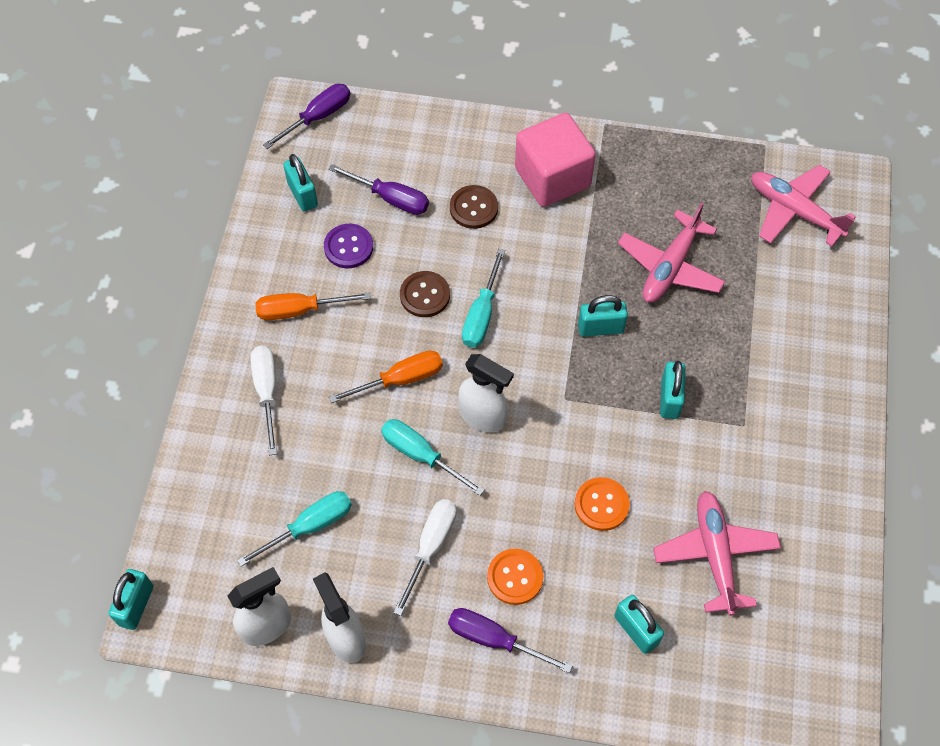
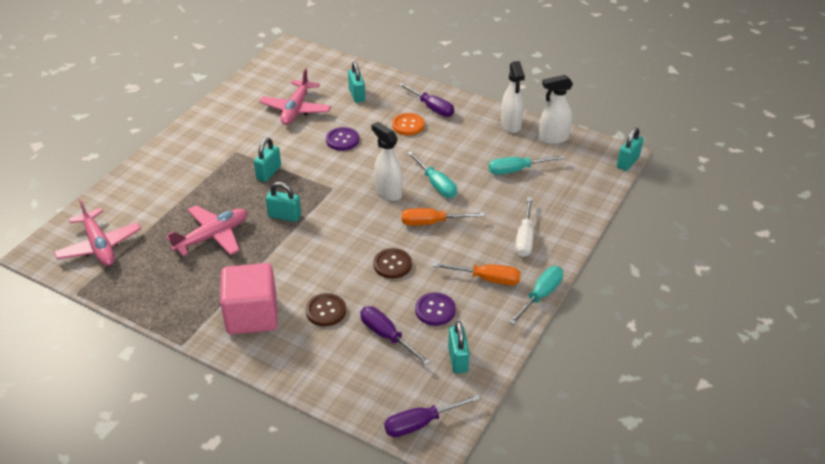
camera: 160 degrees left, 20 degrees down
white screwdriver [394,499,457,616] -> none
turquoise screwdriver [462,248,505,347] -> turquoise screwdriver moved to [509,266,563,325]
orange button [574,477,630,531] -> purple button [326,127,359,151]

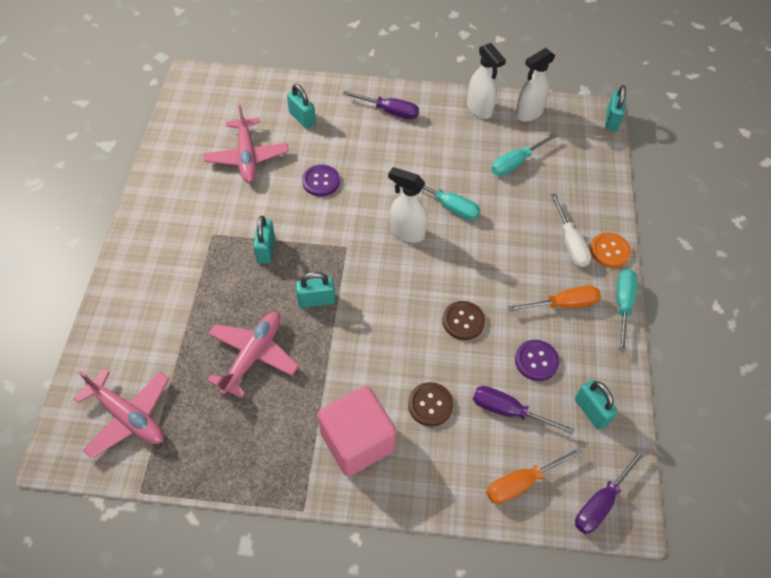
camera: 25 degrees left, 15 degrees up
orange button [392,113,425,135] -> orange button moved to [590,233,631,268]
orange screwdriver [402,208,485,226] -> orange screwdriver moved to [486,448,583,504]

